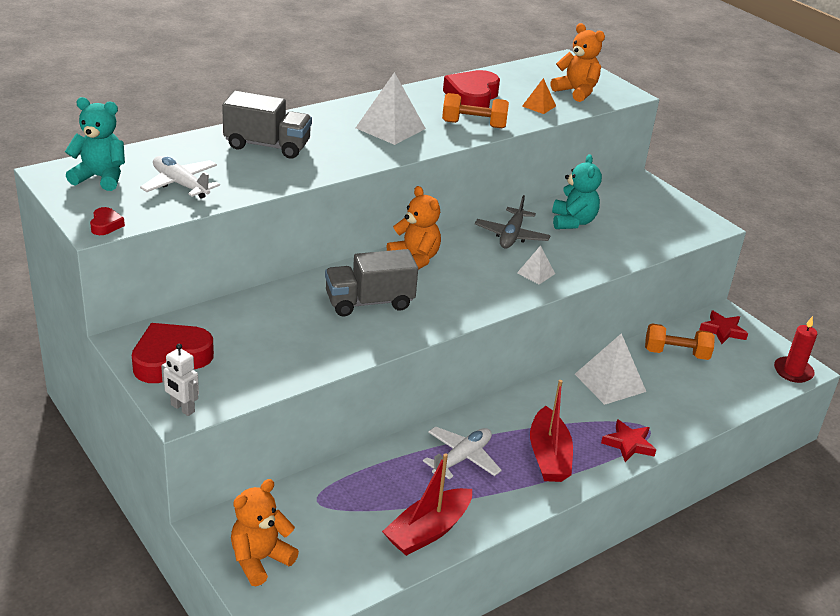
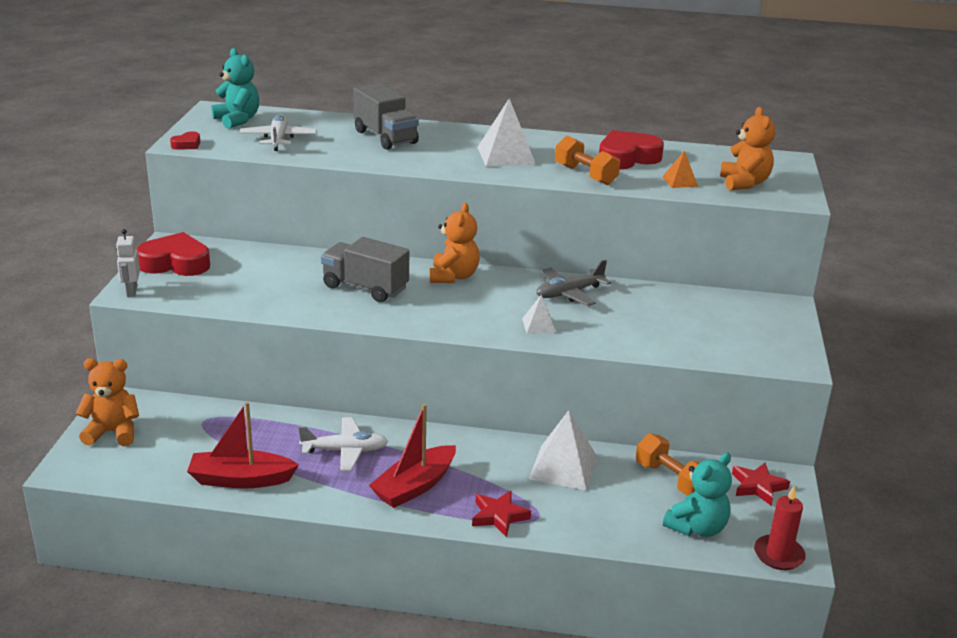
camera: 45 degrees right, 5 degrees down
turquoise teddy bear [552,154,602,229] -> turquoise teddy bear moved to [663,452,732,537]

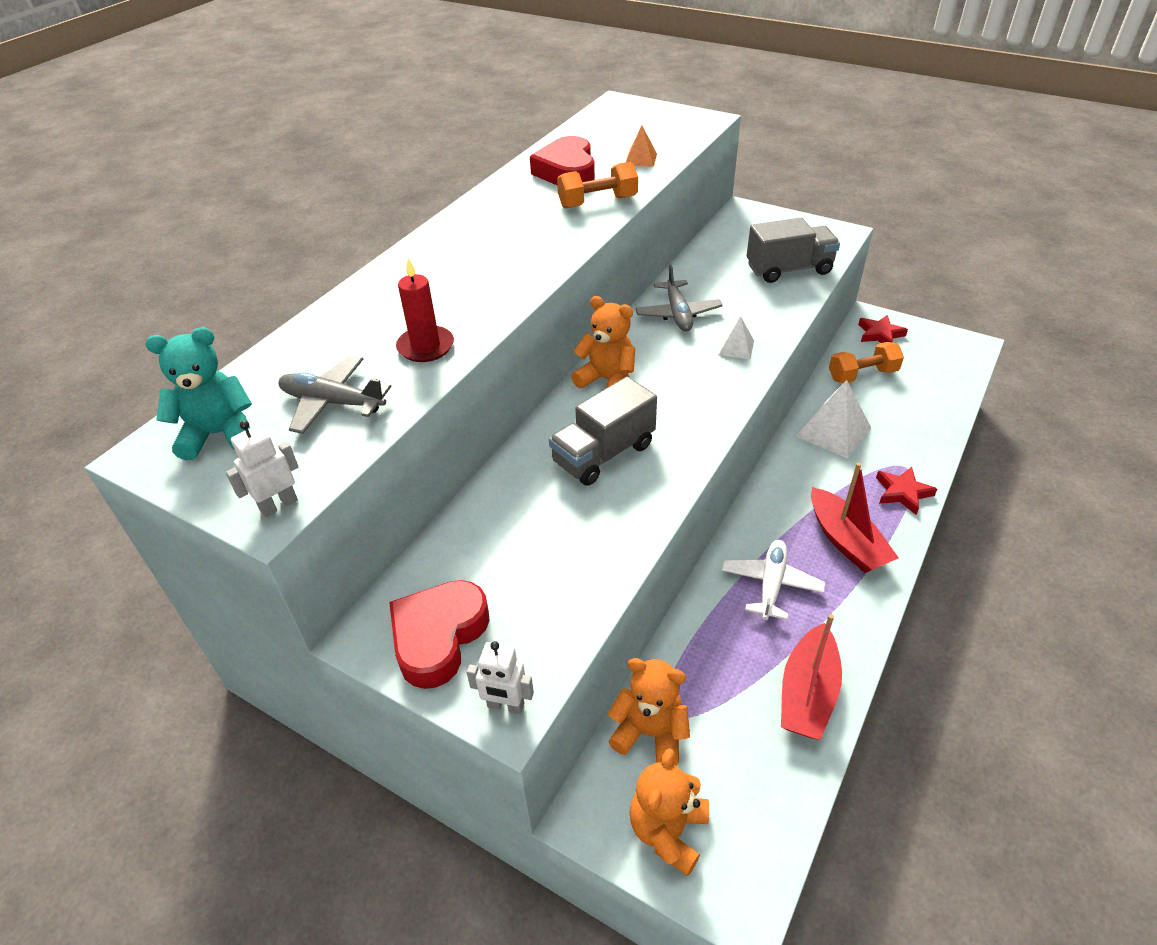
camera: 65 degrees left, 15 degrees up
red heart [170,131,200,150] -> white robot [226,421,298,517]
white plane [239,114,317,151] -> grey plane [278,355,392,434]
grey truck [353,83,419,150] -> grey truck moved to [747,218,840,283]
white pyramid [477,98,536,167] -> none
turquoise teddy bear [663,452,732,537] -> none
orange teddy bear [720,107,776,190] -> orange teddy bear moved to [608,658,690,766]
red candle [754,486,806,570] -> red candle moved to [396,258,454,362]

